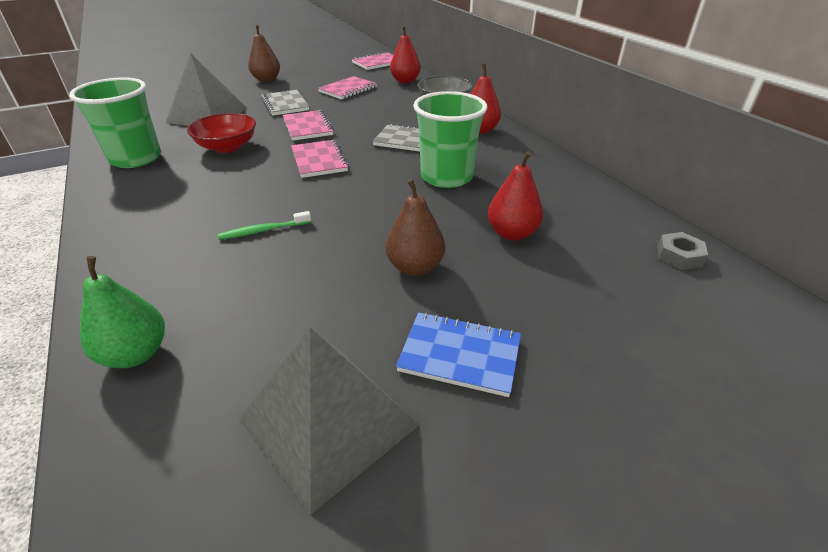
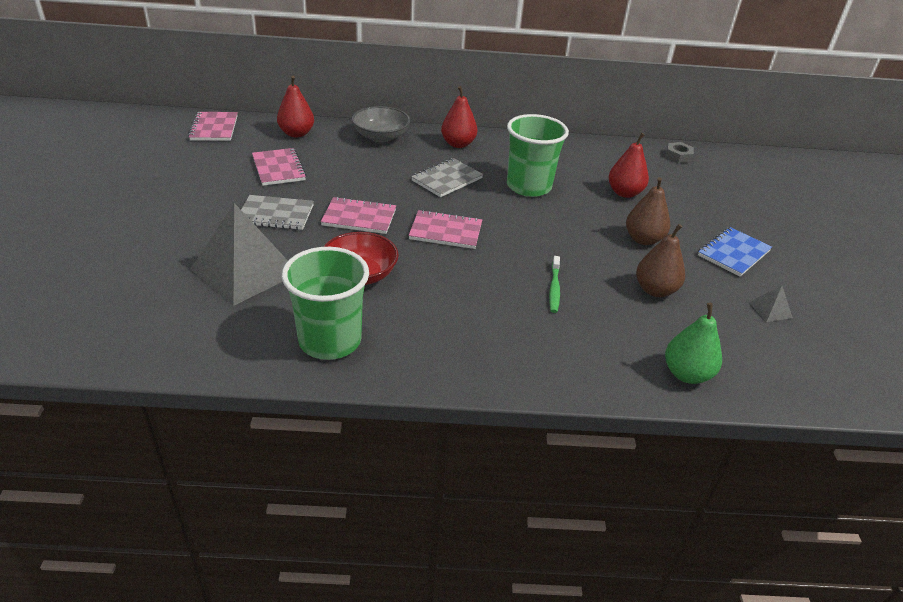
camera: 65 degrees left, 0 degrees up
grey pyramid [239,327,420,515] -> grey pyramid [749,286,793,322], size x0.40
brown pear [248,25,280,82] -> brown pear moved to [636,224,685,297]

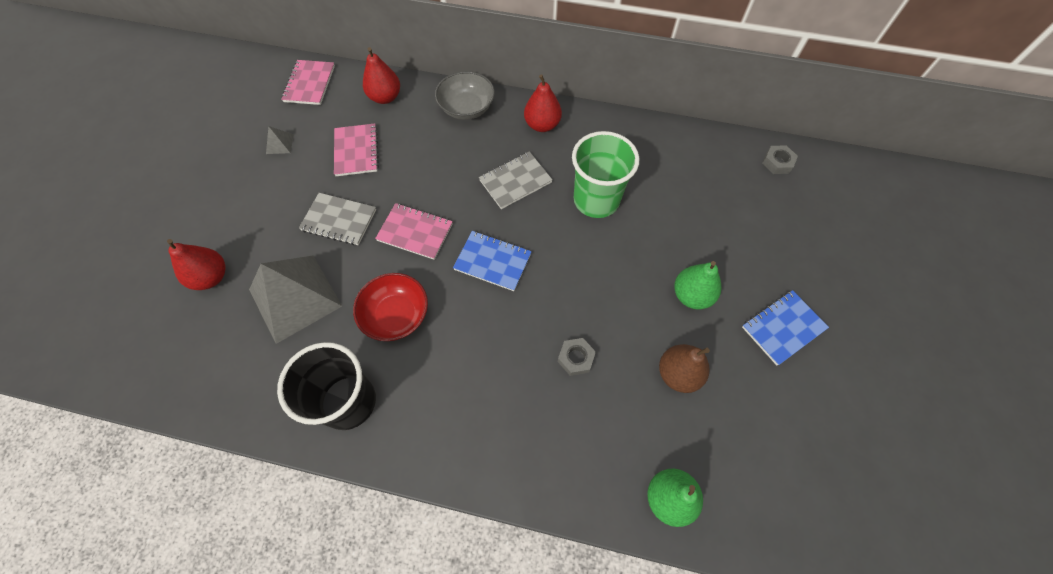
camera: 15 degrees right, 25 degrees up
green cup [282,247,369,360] -> black cup [277,342,376,430]
pink notebook [409,210,482,249] -> blue notebook [453,231,532,291]
green toothbrush [549,256,560,313] -> grey nut [558,338,596,376]
red pear [609,133,649,198] -> red pear moved to [167,239,226,290]
brown pear [626,177,670,245] -> green pear [674,261,721,309]
grey pyramid [749,286,793,322] -> grey pyramid moved to [266,126,294,154]

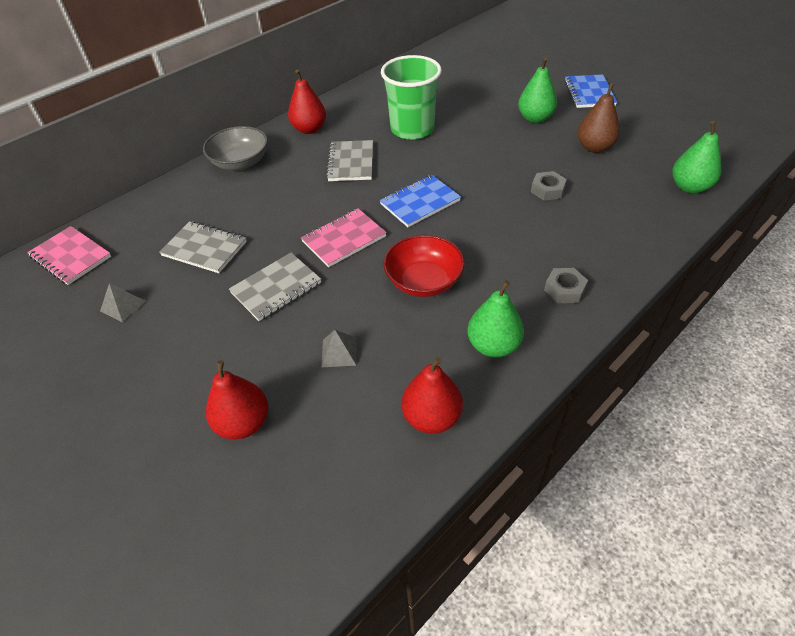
camera: 55 degrees left, 15 degrees down
grey pyramid [249,256,342,344] -> grey pyramid [321,330,357,367], size x0.40
black cup [277,342,376,430] -> green pear [468,280,524,357]
pink notebook [334,124,379,176] -> grey notebook [159,221,247,273]
red pear [363,47,400,104] -> red pear moved to [402,357,463,434]
grey nut [762,145,798,174] -> grey nut moved to [544,268,588,303]

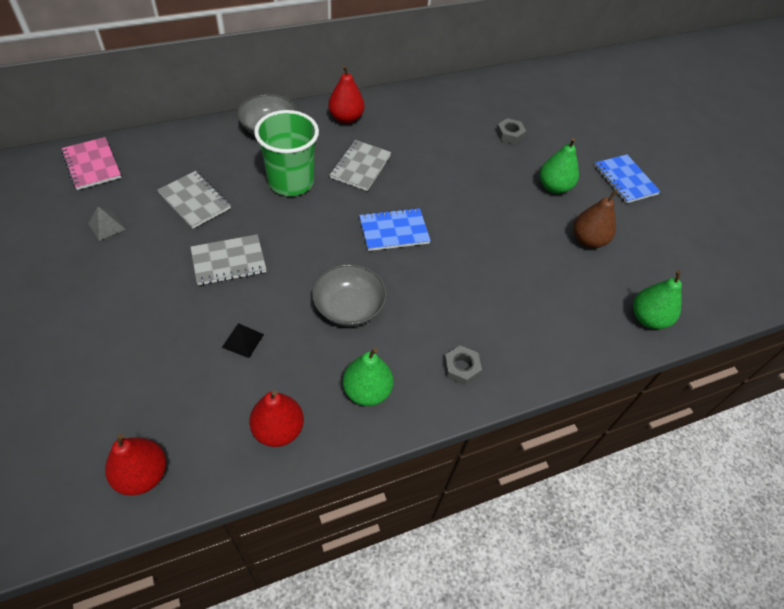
camera: 15 degrees right, 5 degrees up
red pear [206,360,268,440] -> red pear moved to [105,434,166,496]
pink notebook [301,208,387,267] -> none
grey pyramid [321,330,357,367] -> black pyramid [222,323,264,358]
green cup [381,55,442,140] -> green cup moved to [254,110,319,196]
red bowl [383,235,465,297] -> grey bowl [312,264,387,327]
grey nut [531,171,567,200] -> grey nut moved to [496,118,526,144]
blue notebook [564,74,617,108] -> blue notebook turned 45 degrees counterclockwise [594,154,661,203]

